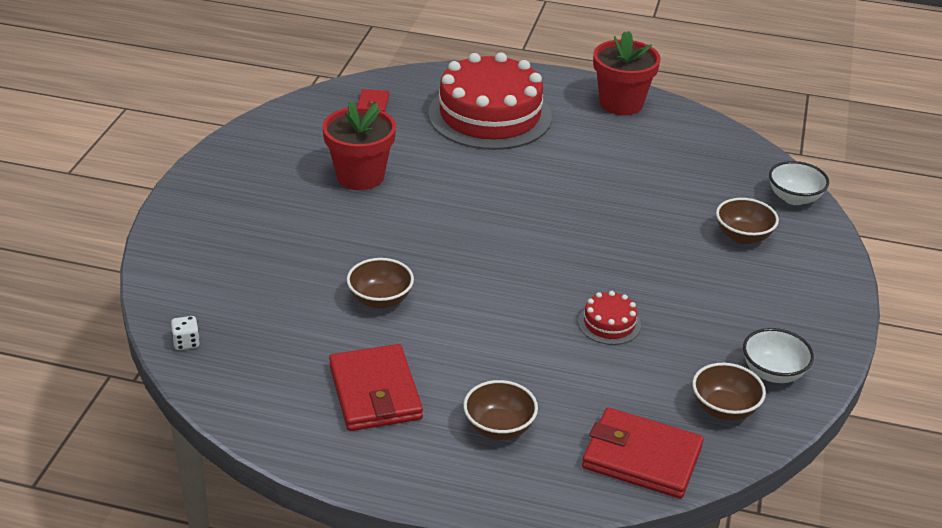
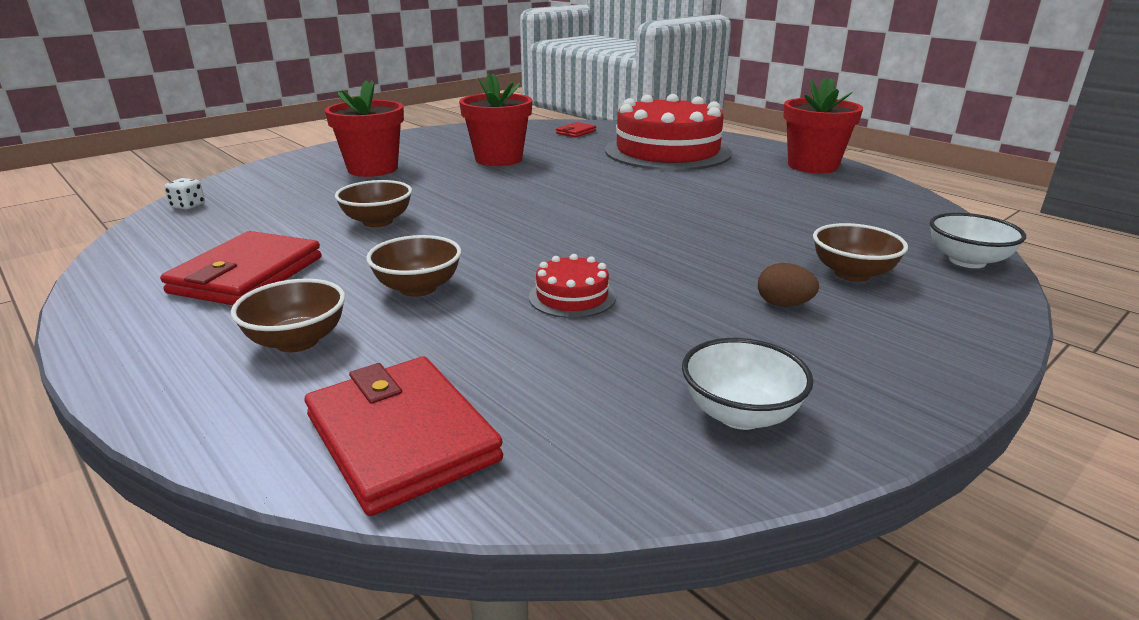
camera: 35 degrees right, 10 degrees down
brown bowl [692,363,766,421] -> brown bowl moved to [366,235,461,297]
none -> red flower pot [325,80,404,177]
none -> brown egg [758,263,819,307]

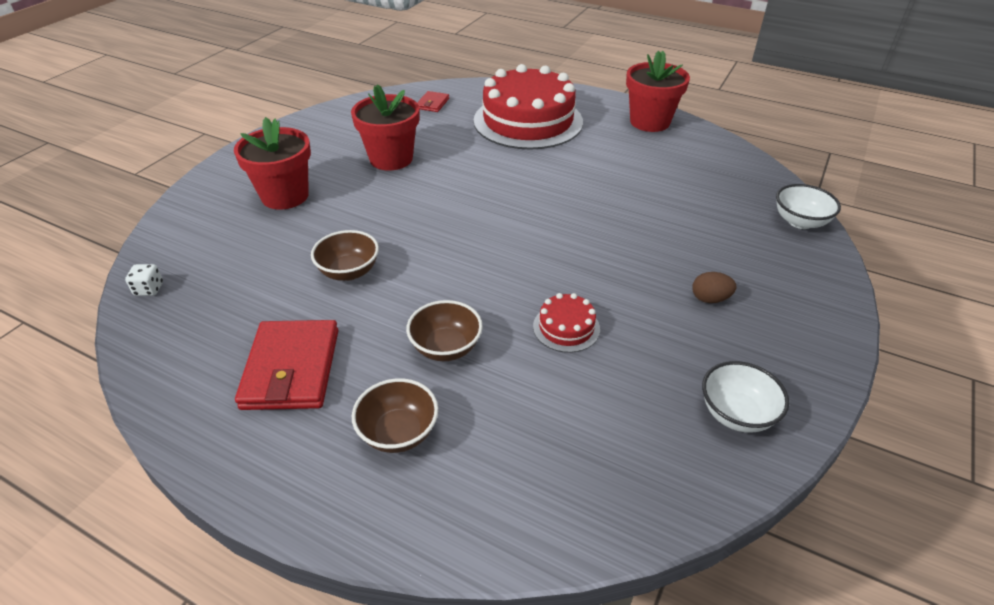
camera: 20 degrees left, 15 degrees up
red wallet [305,357,503,516] -> none
brown bowl [813,223,908,282] -> none

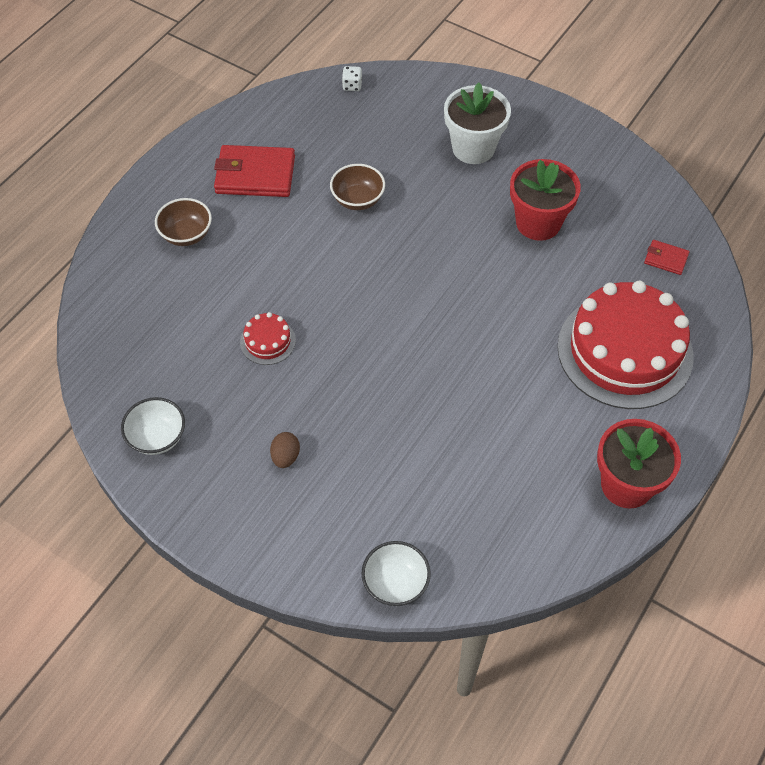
camera: 95 degrees right, 15 degrees up
red flower pot [234,117,311,210] -> white flower pot [444,82,511,164]
brown bowl [406,300,483,361] -> none

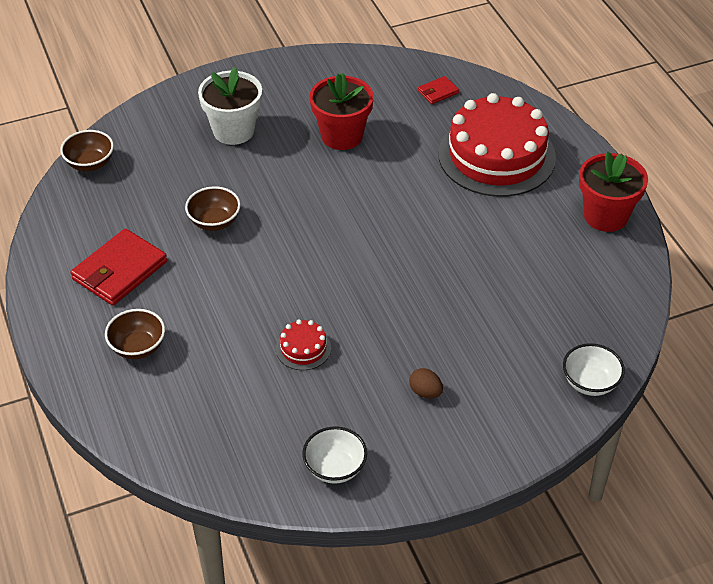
camera: 55 degrees left, 10 degrees down
white dice [342,66,362,91] -> brown bowl [60,130,114,171]

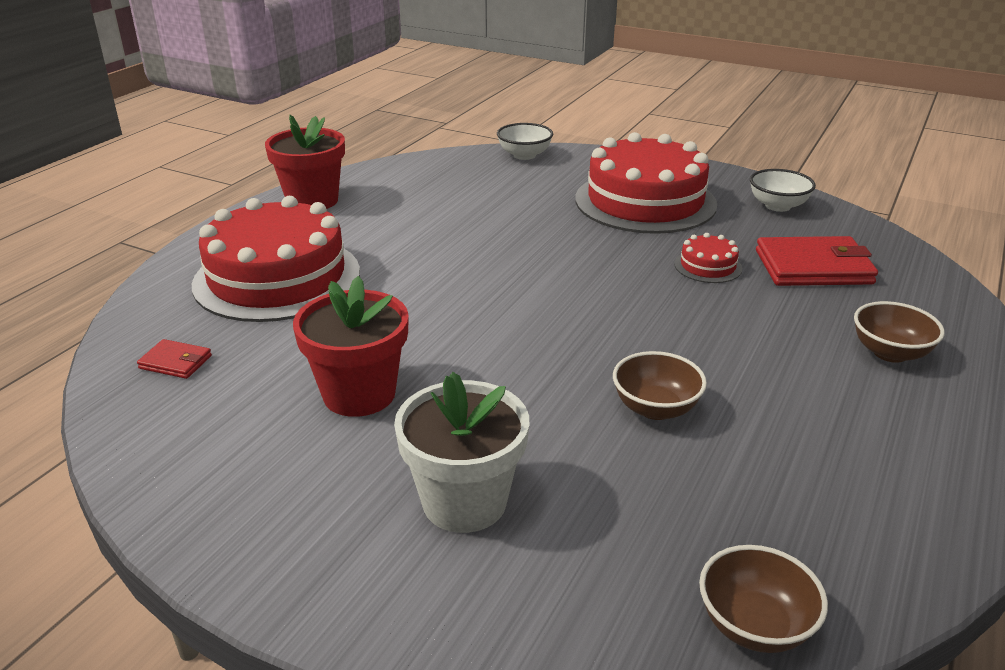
camera: 130 degrees left, 15 degrees down
red wallet [71,228,167,306] -> red wallet moved to [756,236,878,286]
brown egg [409,368,443,398] -> red cake [575,132,717,234]

